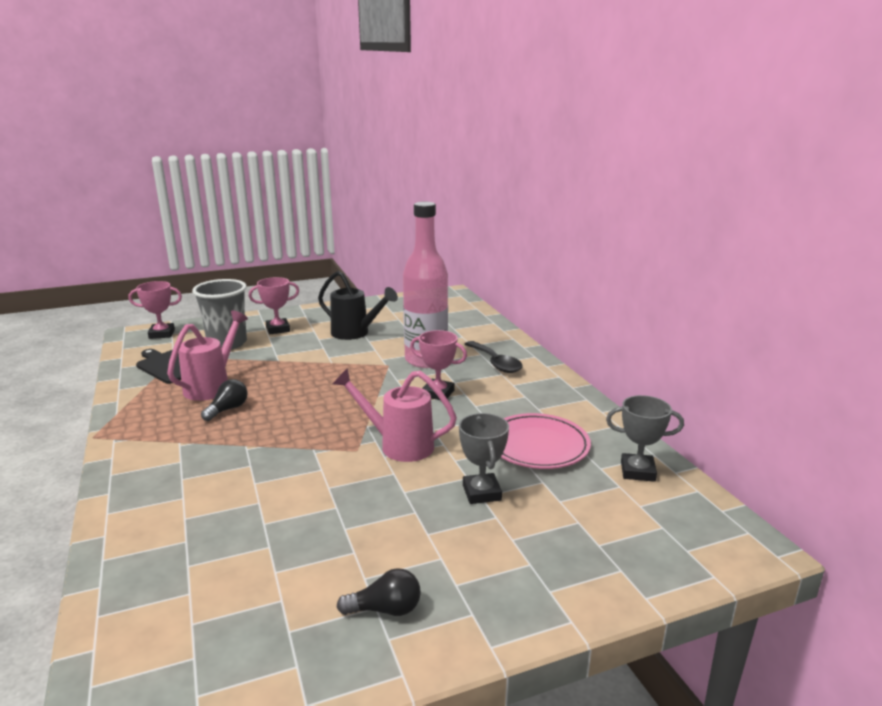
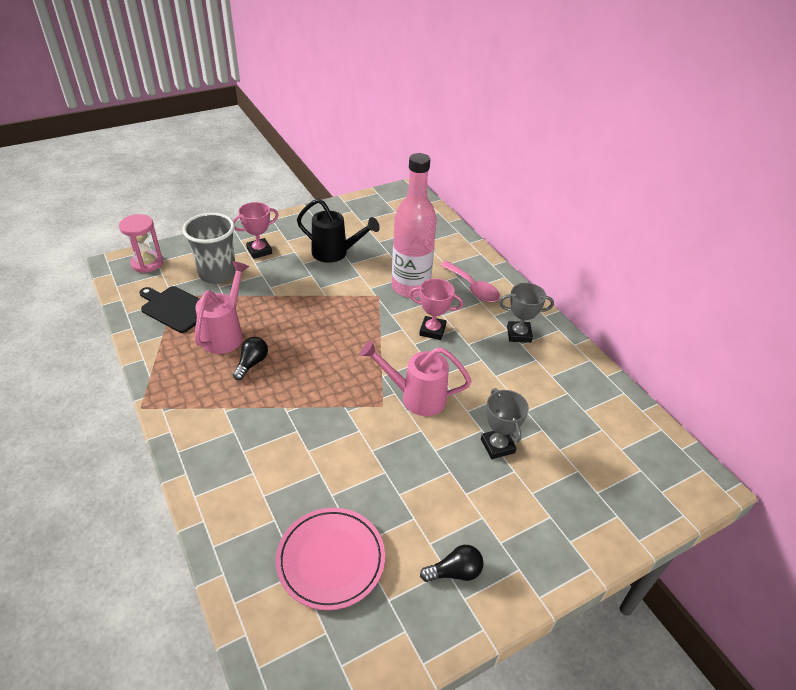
camera: 10 degrees left, 20 degrees up
pink trophy [128,281,182,339] -> pink hourglass [119,214,163,273]
black spoon [464,341,523,373] -> pink spoon [441,261,500,302]
pink plate [501,413,591,469] -> pink plate moved to [276,508,385,610]
grey trophy [606,395,684,482] -> grey trophy moved to [499,283,554,343]

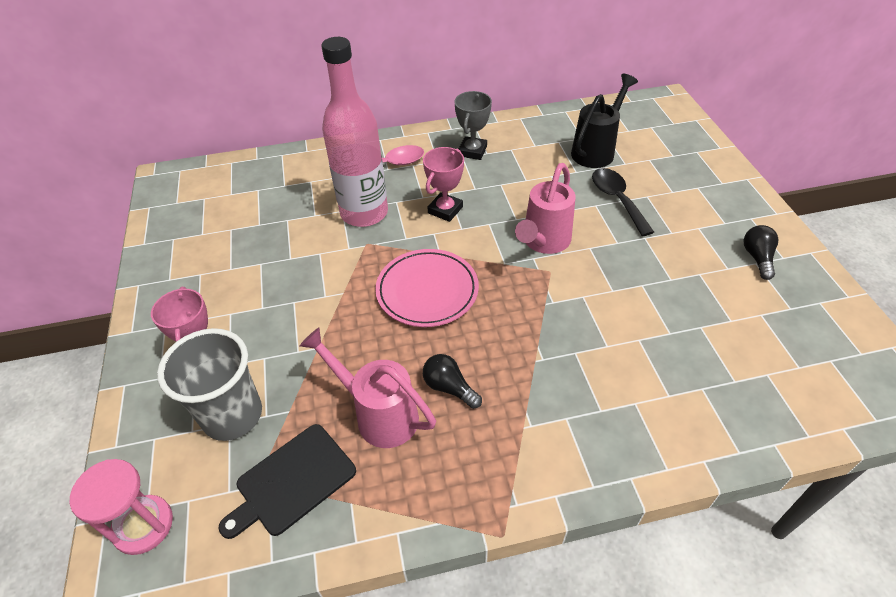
camera: 70 degrees left, 5 degrees up
pink plate [276,508,385,610] -> pink plate moved to [375,249,479,327]
black watering can [297,198,380,263] -> black watering can moved to [571,74,638,168]
grey trophy [481,388,529,459] -> black spoon [592,168,654,236]

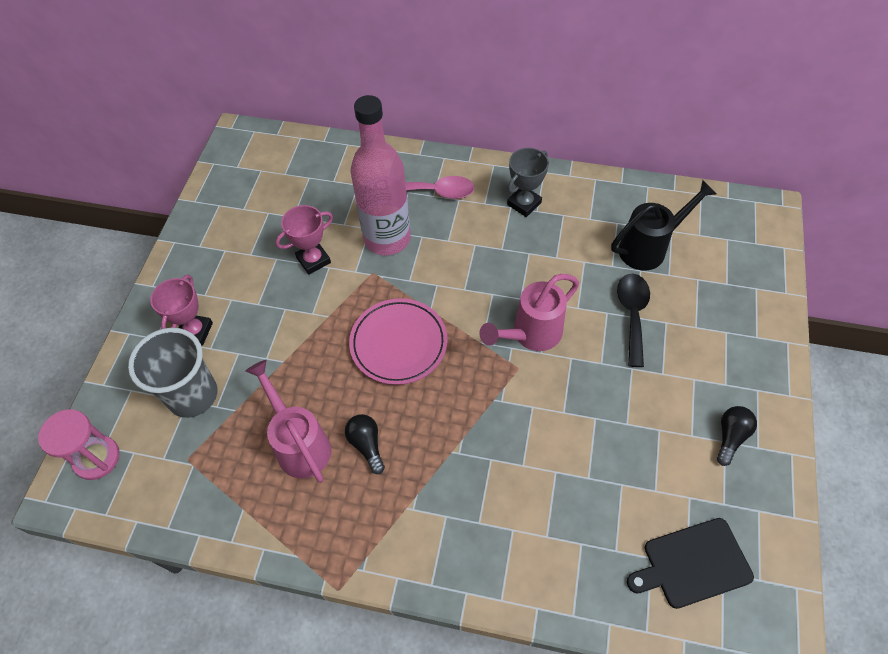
camera: 25 degrees right, 10 degrees up
black cutting board [218,424,356,539] -> black cutting board moved to [627,518,754,609]
pink trophy [423,147,464,222] -> pink trophy moved to [275,205,333,275]

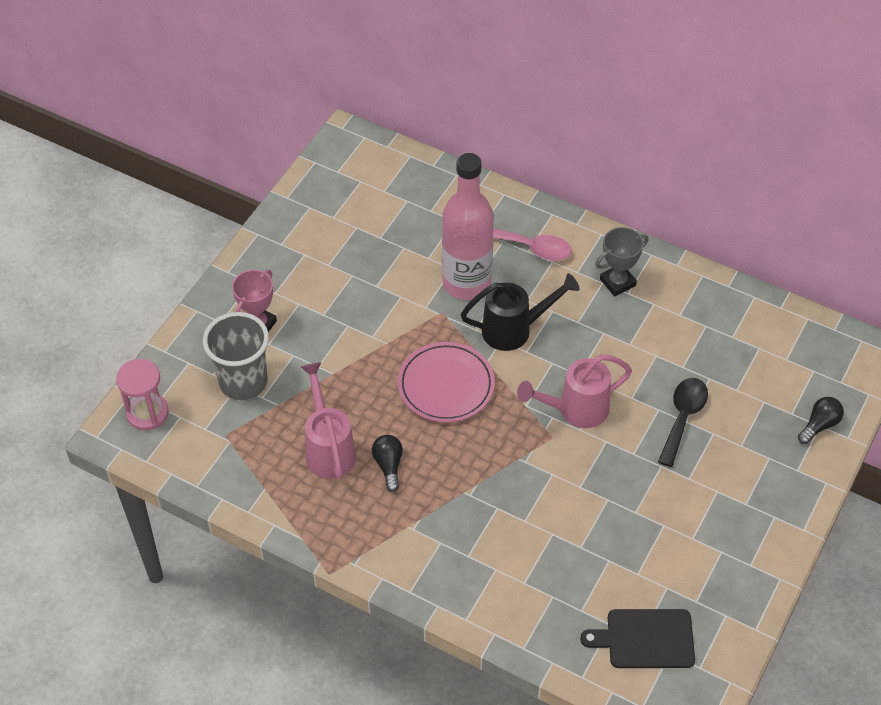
camera: 15 degrees right, 5 degrees down
pink trophy [275,205,333,275] -> none
black watering can [611,180,716,271] -> black watering can moved to [461,273,580,351]
black light bulb [717,406,757,466] -> black light bulb moved to [798,397,844,444]

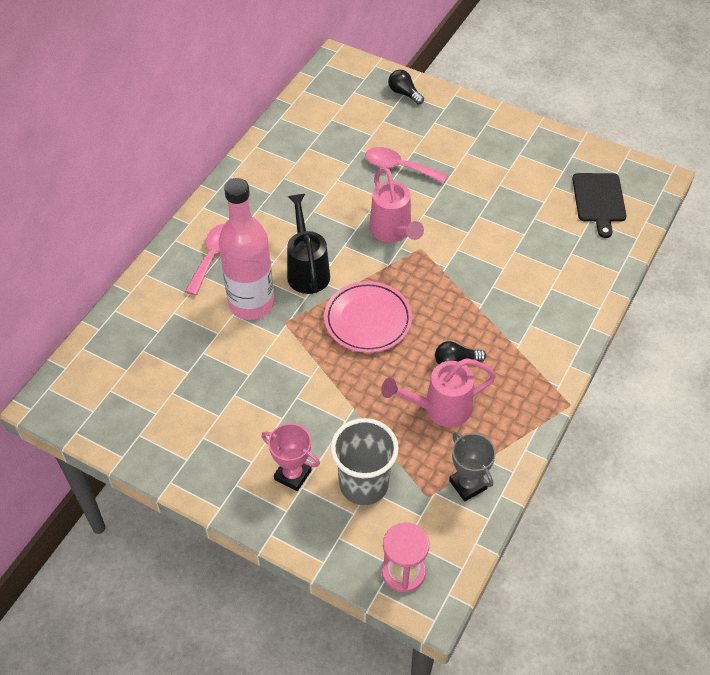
camera: 90 degrees left, 0 degrees up
grey trophy [595,227,648,297] -> grey trophy moved to [449,432,496,502]
black spoon [658,378,708,467] -> pink spoon [365,147,448,183]

